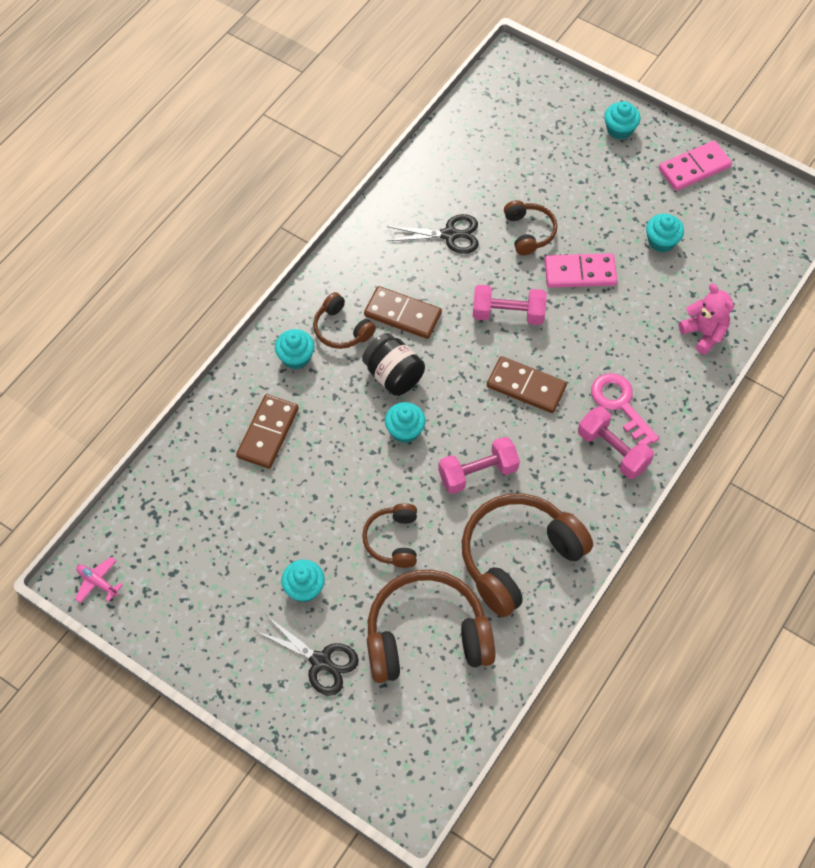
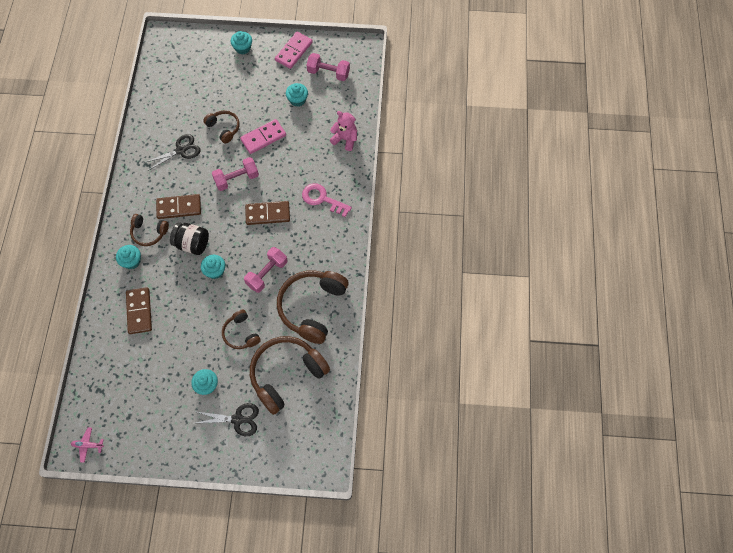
camera: 30 degrees left, 5 degrees up
pink dumbbell [578,406,654,479] -> pink dumbbell moved to [306,53,350,81]

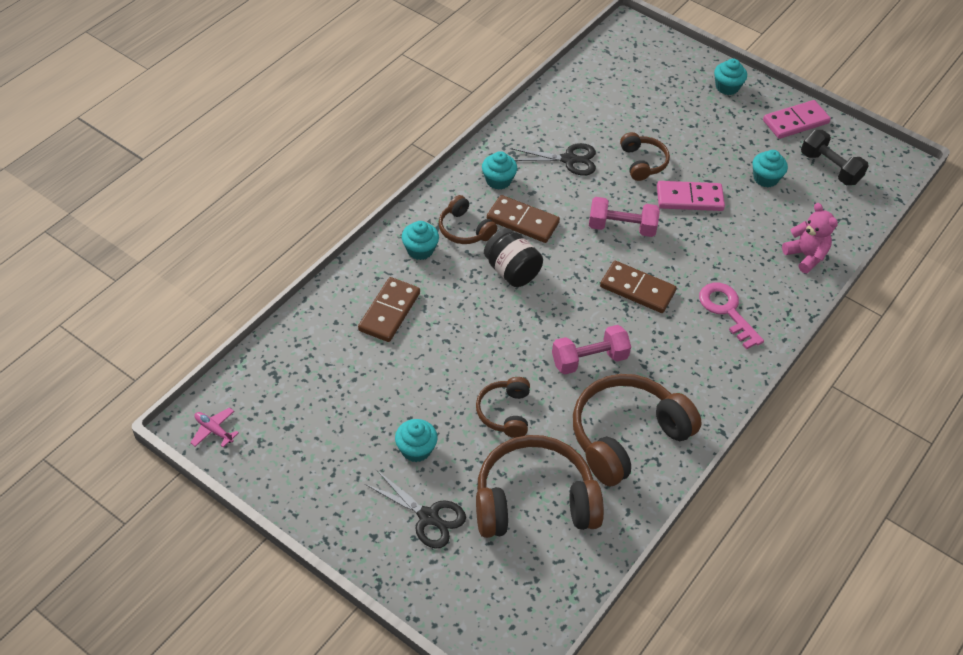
camera: 30 degrees right, 15 degrees down
turquoise cupcake [201,255,225,279] -> turquoise cupcake moved to [482,151,517,190]
pink dumbbell [306,53,350,81] -> black dumbbell [801,130,869,185]

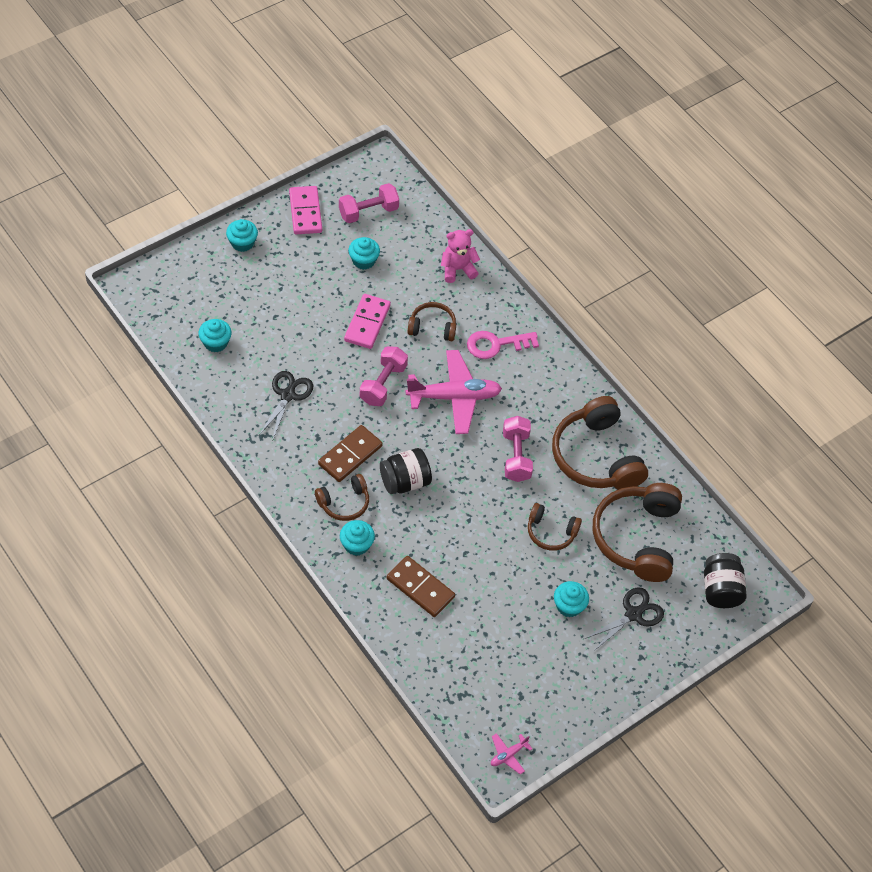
camera: 75 degrees left, 5 degrees up
turquoise cupcake [482,151,517,190] -> turquoise cupcake moved to [199,319,232,352]
brown domino [600,261,677,313] -> pink plane [406,350,502,434]
brown headphones [620,132,670,181] -> brown headphones moved to [407,302,456,341]
black dumbbell [801,130,869,185] -> pink dumbbell [339,183,399,223]
none -> black jar [704,553,747,608]

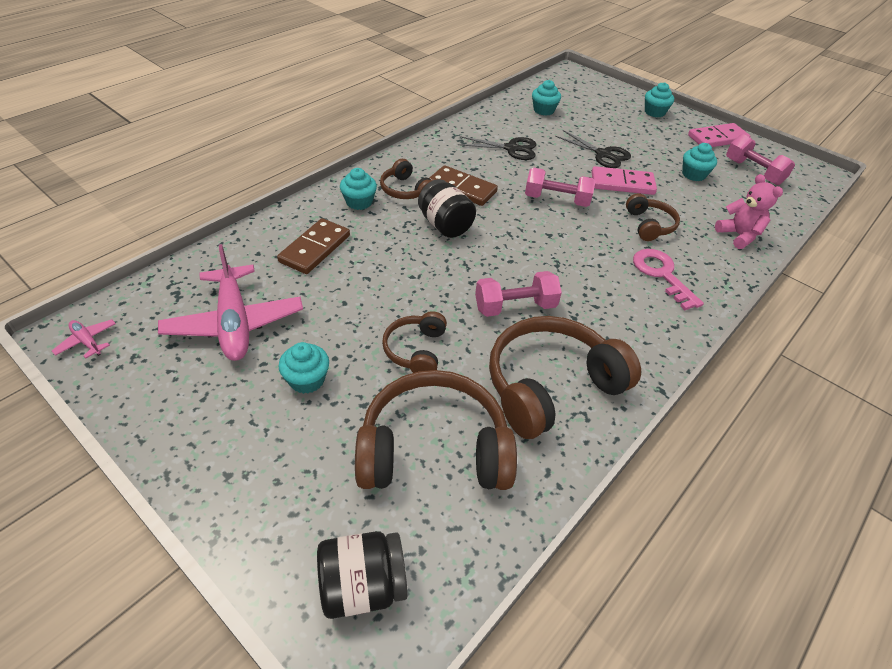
camera: 80 degrees right, 10 degrees down
pink plane [406,350,502,434] -> pink plane moved to [158,244,303,361]
black scissors [584,587,664,651] -> black scissors moved to [555,130,631,168]

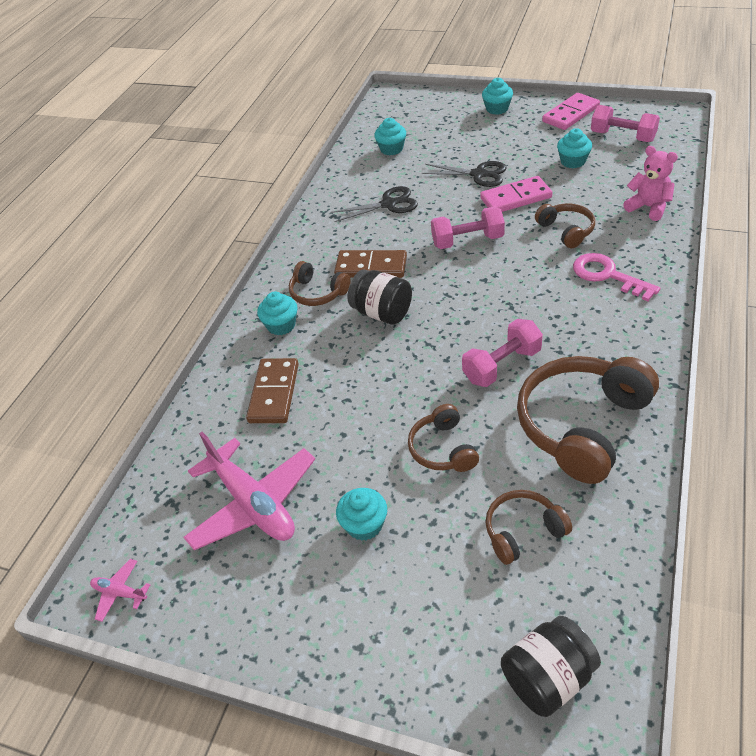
camera: 15 degrees left, 0 degrees up
brown headphones [355,370,517,490] -> brown headphones [486,490,572,565], size x0.52

